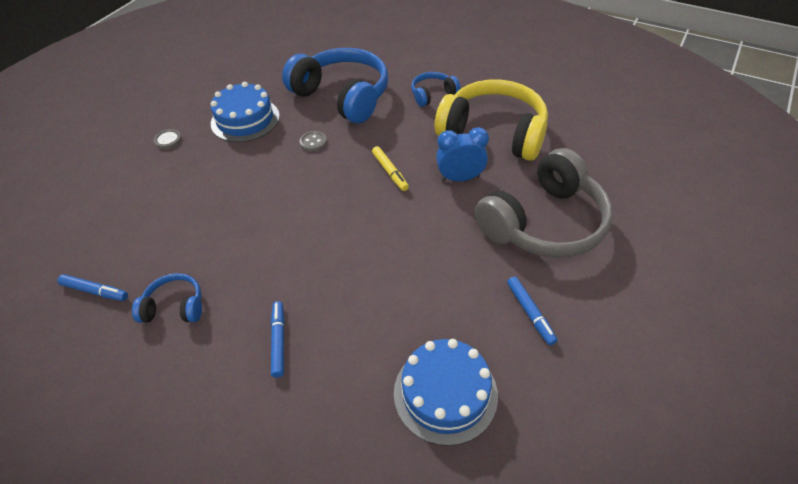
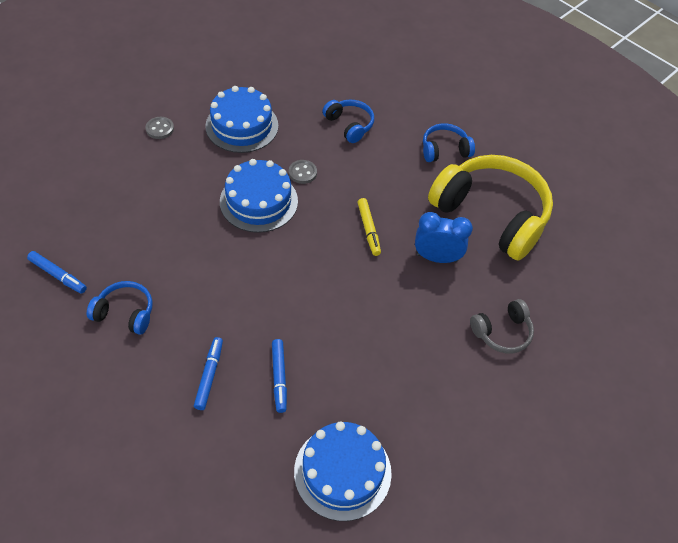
camera: 10 degrees right, 5 degrees up
blue headphones [282,48,388,124] -> blue headphones [323,100,374,143], size x0.47
grey headphones [475,148,613,258] -> grey headphones [470,299,534,353], size x0.47
blue marker [507,276,558,345] -> blue marker moved to [272,339,287,413]
none -> blue cake [220,159,298,233]

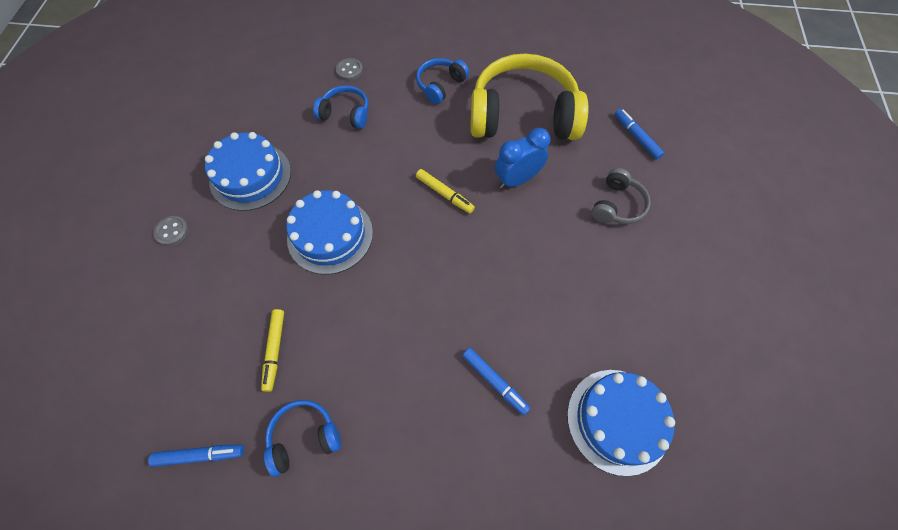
camera: 35 degrees left, 10 degrees up
blue marker [194,337,223,410] -> blue marker moved to [615,109,664,160]
grey button [289,160,317,184] -> grey button moved to [336,58,363,81]
none -> yellow marker [261,309,284,392]

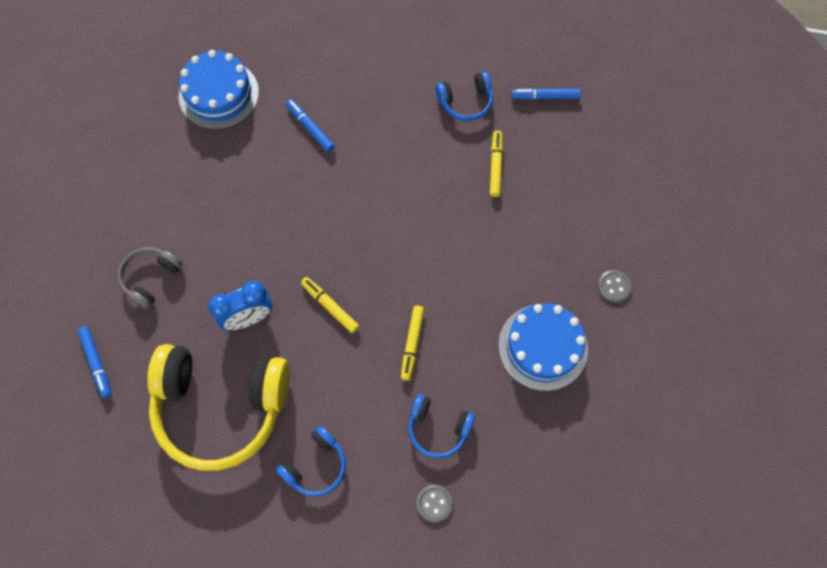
camera: 175 degrees left, 5 degrees up
blue cake [286,190,373,274] -> none
none -> yellow marker [401,305,424,381]

